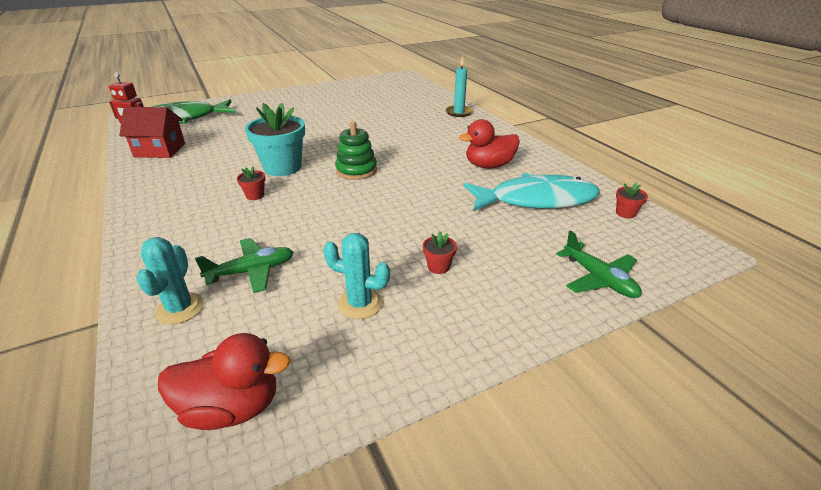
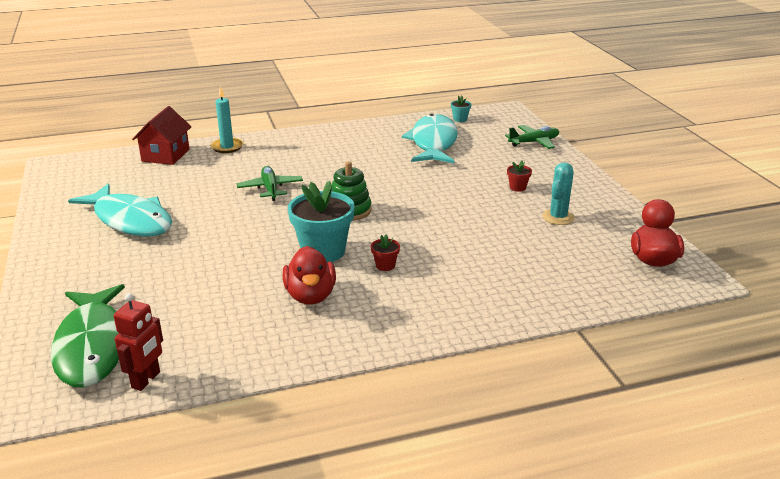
camera: 80 degrees left, 5 degrees down
red house [119,107,185,158] -> red house moved to [132,106,192,165]
turquoise cactus [136,237,204,324] -> none
green plane [195,238,294,293] -> green plane moved to [237,166,303,201]
red duck [459,119,520,168] -> red duck moved to [282,246,336,305]
red flower pot [616,182,648,219] -> turquoise flower pot [451,96,471,122]
none -> turquoise fish [68,183,172,236]

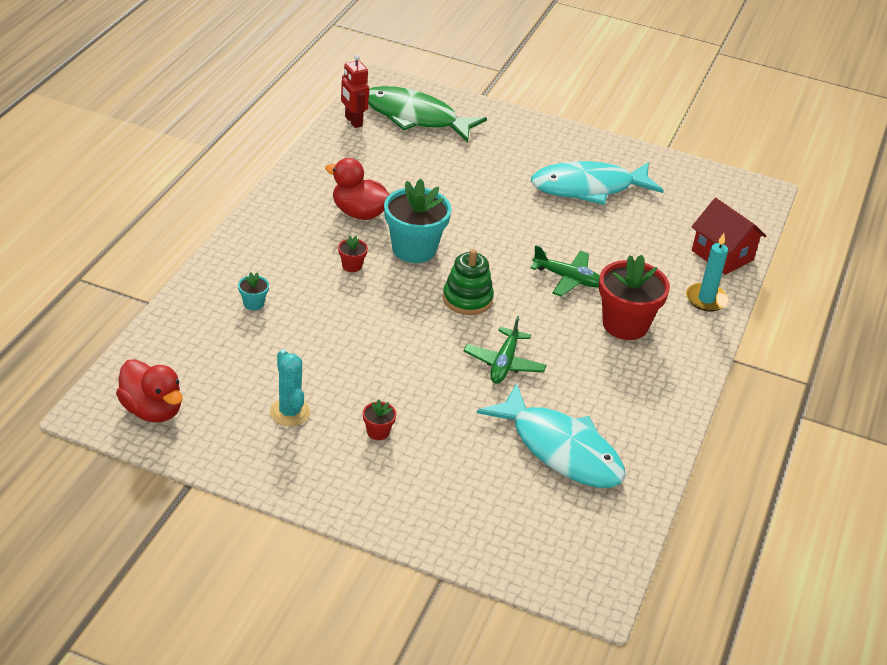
camera: 125 degrees right, 10 degrees up
turquoise flower pot [451,96,471,122] -> turquoise flower pot moved to [238,272,269,310]
green plane [505,125,559,149] -> green plane moved to [464,316,547,384]
none -> red flower pot [599,255,670,340]

